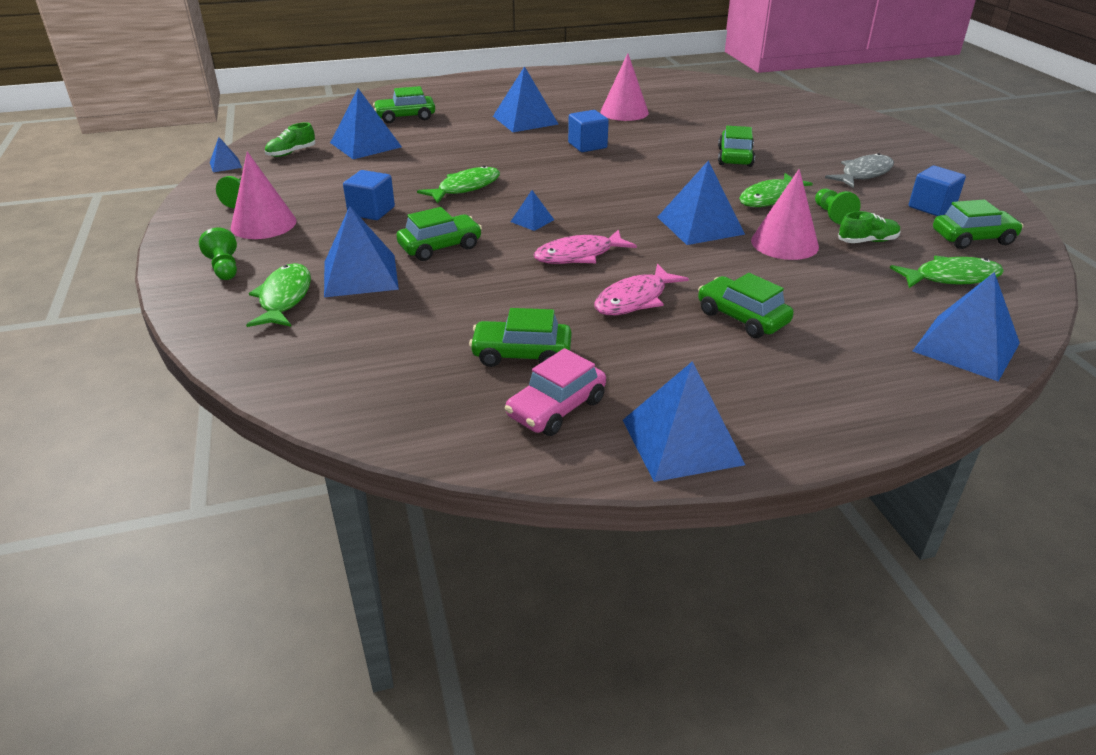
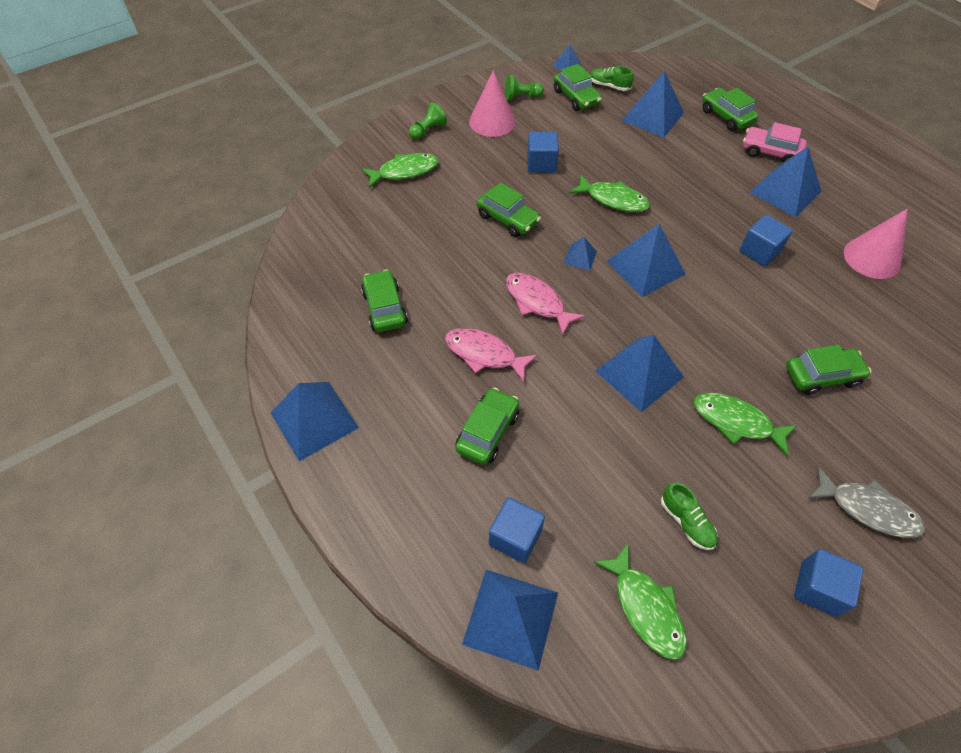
camera: 70 degrees right, 20 degrees up
blue pyramid [324,206,399,297] -> blue pyramid moved to [607,224,686,297]
pink car [505,348,606,436] -> pink car moved to [743,122,807,163]
pink cone [751,169,819,260] -> none
green pawn [815,189,861,224] -> none
green car [933,200,1023,249] -> green car moved to [554,64,602,111]
none -> blue cube [489,497,545,563]

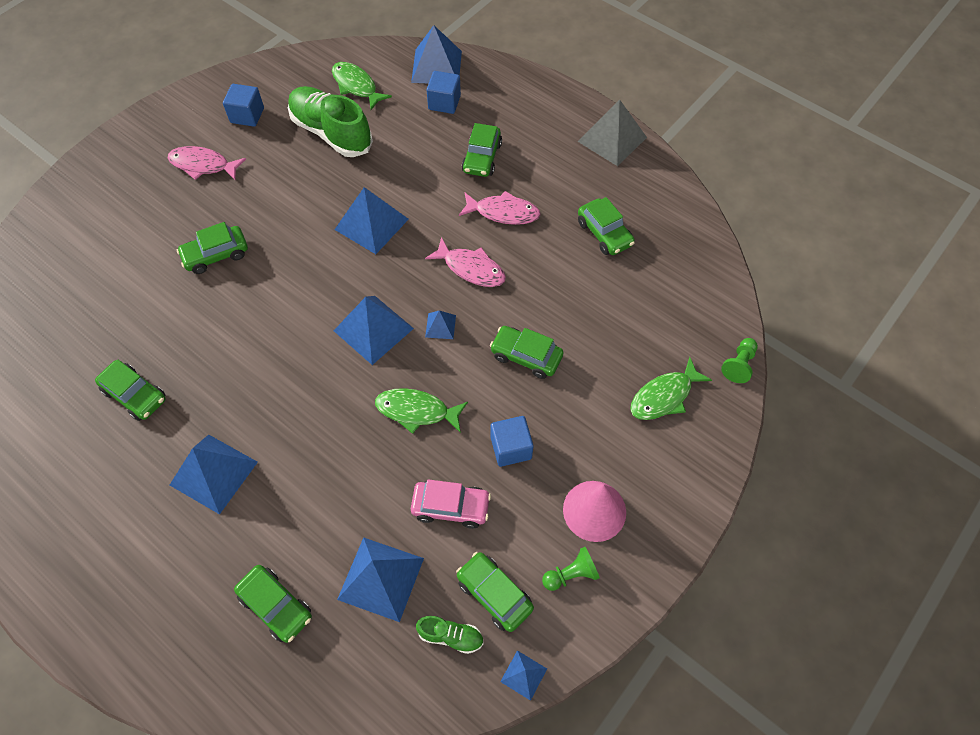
camera: 165 degrees right, 5 degrees up
blue pyramid [271,382,359,461] -> grey pyramid [577,100,647,166]
green pawn [409,103,447,140] -> green pawn moved to [721,338,758,383]
green shoe [661,482,718,550] -> green shoe [288,86,373,157], size x2.18
green fish [694,393,797,456] -> none
blue cube [739,215,793,267] -> none
pink car [743,122,807,163] -> pink car moved to [411,479,491,529]
grey fish [808,466,925,538] -> pink fish [168,146,246,180]
pink cone [844,209,908,279] -> green car [95,360,166,421]

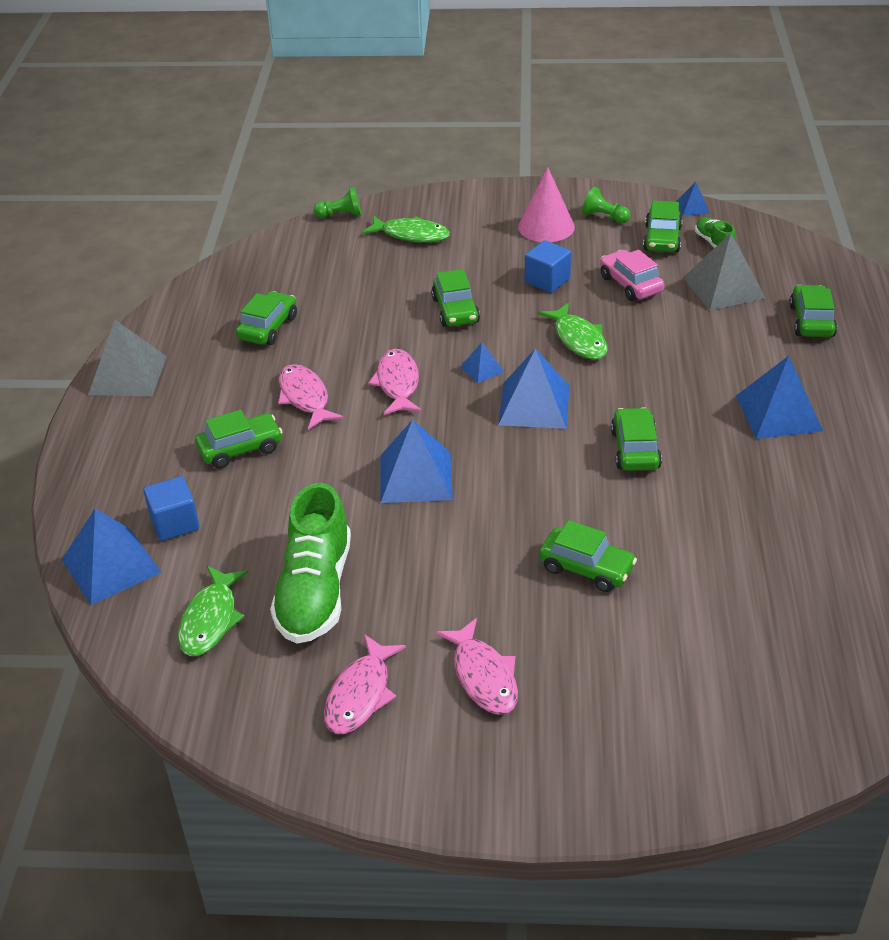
camera: 125 degrees left, 20 degrees down
green car [95,360,166,421] -> green car moved to [611,407,662,471]
blue cube [223,84,264,127] -> pink fish [324,634,406,734]
blue pyramid [337,537,424,622] -> grey pyramid [683,233,765,311]

